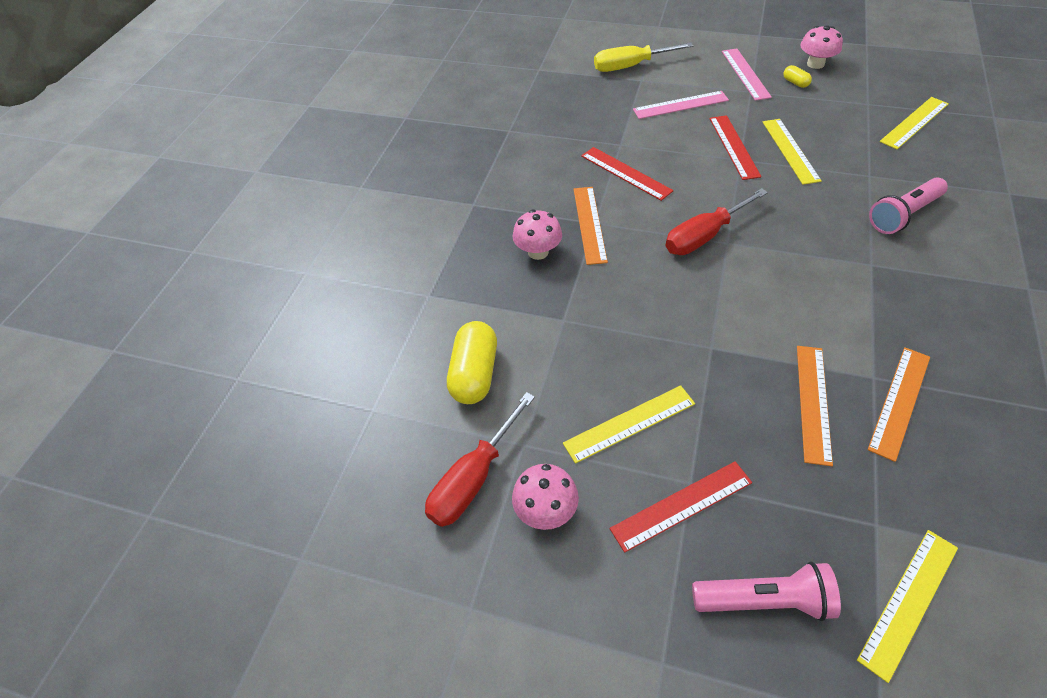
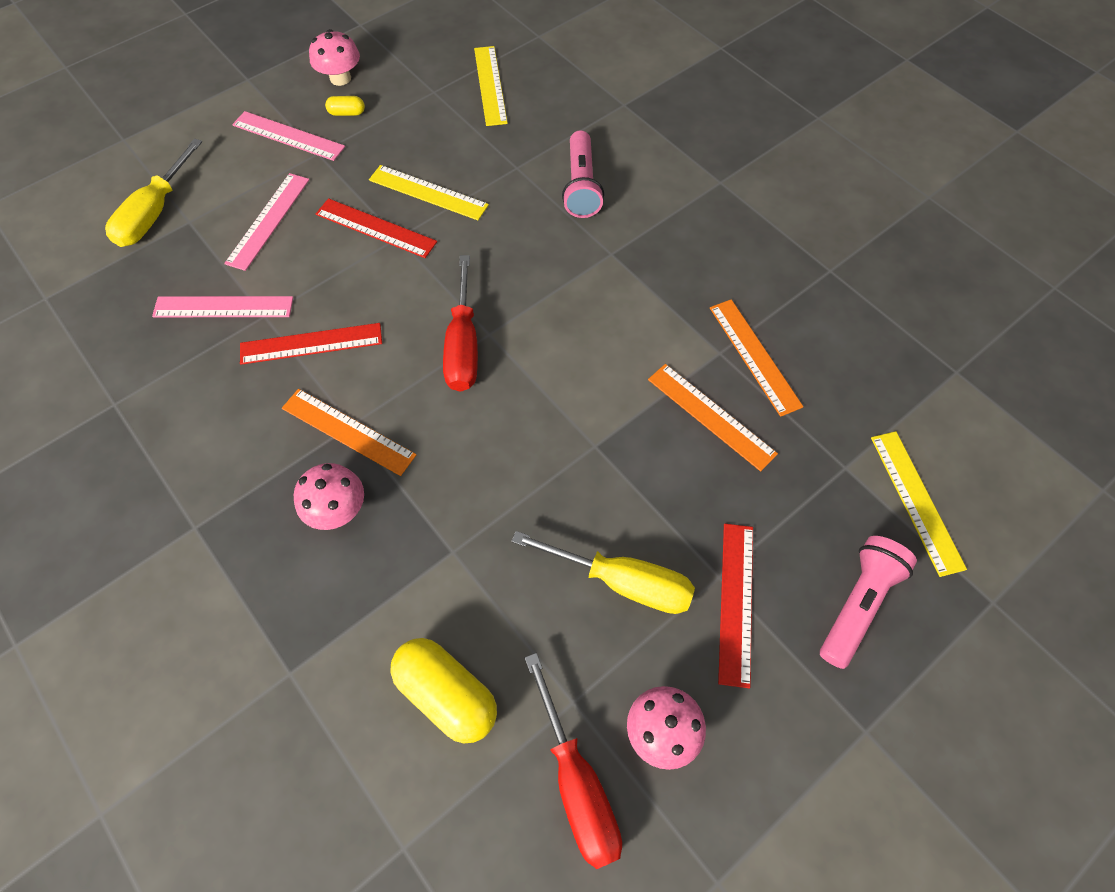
camera: 60 degrees left, 10 degrees up
yellow ruler [563,385,695,463] -> yellow screwdriver [511,531,695,614]
none -> pink ruler [152,296,293,317]

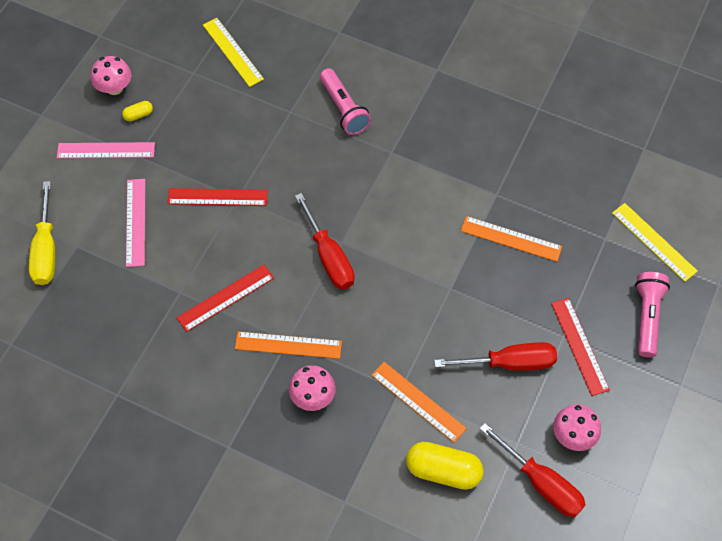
camera: 25 degrees left, 0 degrees up
pink ruler [152,296,293,317] -> none
yellow ruler [369,165,489,220] -> none
yellow screwdriver [511,531,695,614] -> red screwdriver [434,342,557,371]
orange ruler [710,299,803,417] -> orange ruler moved to [371,362,467,443]

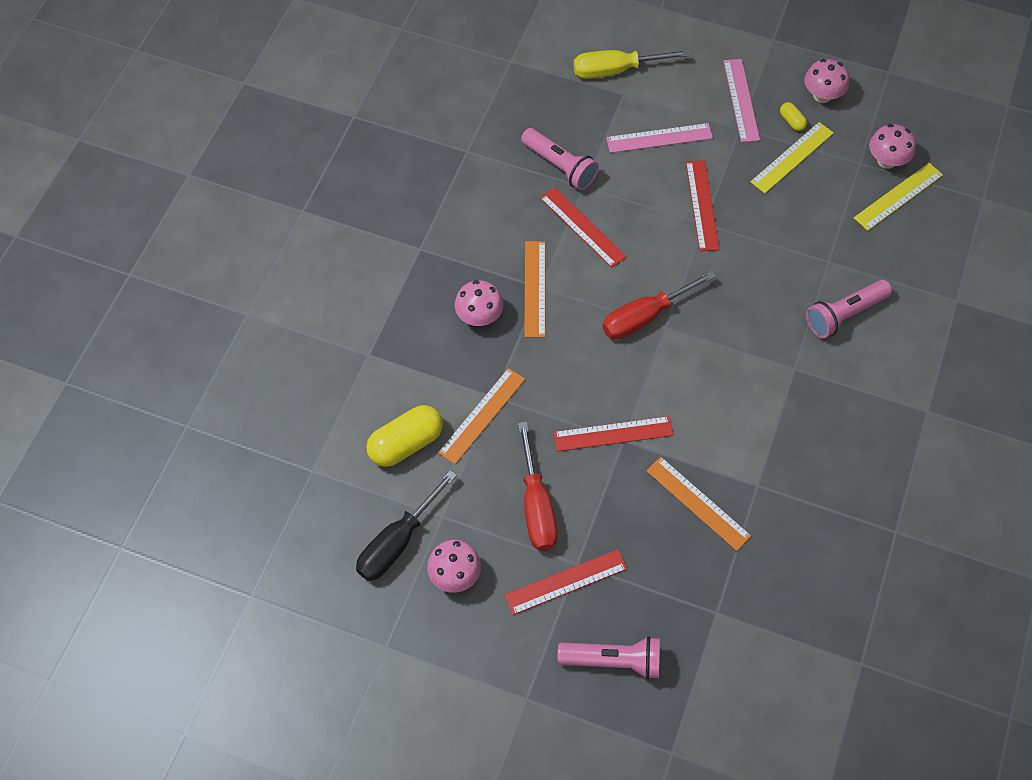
camera: 85 degrees right, 0 degrees up
yellow capsule [406,442,484,490] -> yellow capsule turned 45 degrees clockwise [366,405,443,467]
orange ruler [461,216,562,262] -> orange ruler turned 60 degrees counterclockwise [646,457,751,551]
red screwdriver [480,423,586,517] -> black screwdriver [356,470,457,581]
yellow ruler [612,203,698,282] -> yellow ruler moved to [750,122,834,193]
none -> pink flashlight [521,128,599,190]
none -> red ruler [553,416,673,452]
none -> pink mushroom [869,124,916,169]

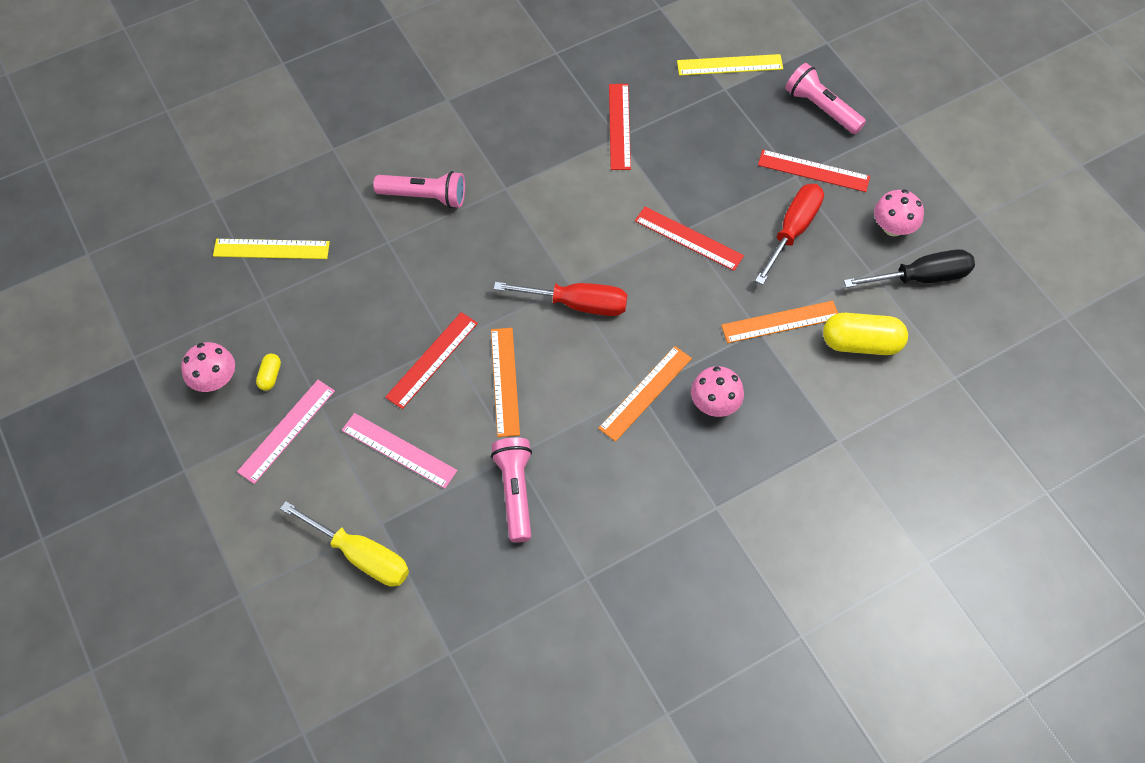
camera: 140 degrees left, 0 degrees up
red ruler [540,187,627,268] -> red ruler moved to [609,84,631,170]
orange ruler [646,457,751,551] -> orange ruler moved to [491,328,520,437]
yellow ruler [750,122,834,193] -> yellow ruler moved to [677,54,783,76]
pink mushroom [869,124,916,169] -> none

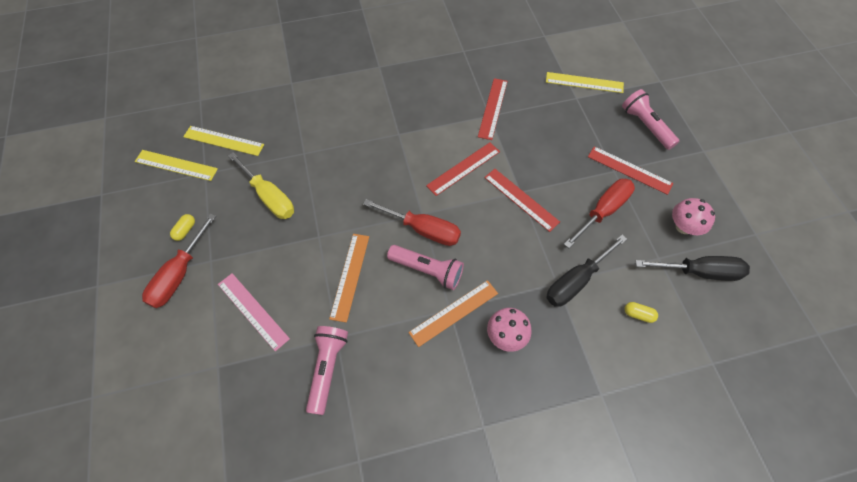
camera: 15 degrees right, 0 degrees up
pink mushroom [181,342,235,392] -> none
pink ruler [237,380,335,484] -> red screwdriver [142,214,216,308]
yellow screwdriver [280,501,409,587] -> yellow screwdriver moved to [228,152,294,219]
pink flashlight [373,171,465,208] -> pink flashlight moved to [387,245,464,290]
red ruler [385,312,478,409] -> red ruler moved to [426,142,500,196]
orange ruler [721,301,838,343] -> black screwdriver [546,235,627,307]
yellow capsule [823,313,908,355] -> yellow capsule [624,302,658,323], size x0.47
none -> yellow ruler [135,150,218,181]

